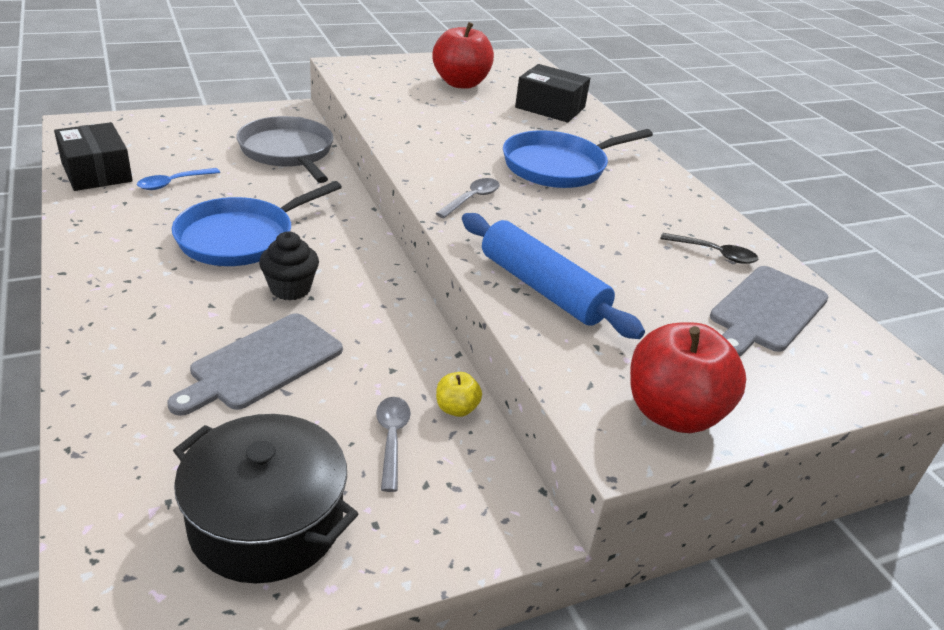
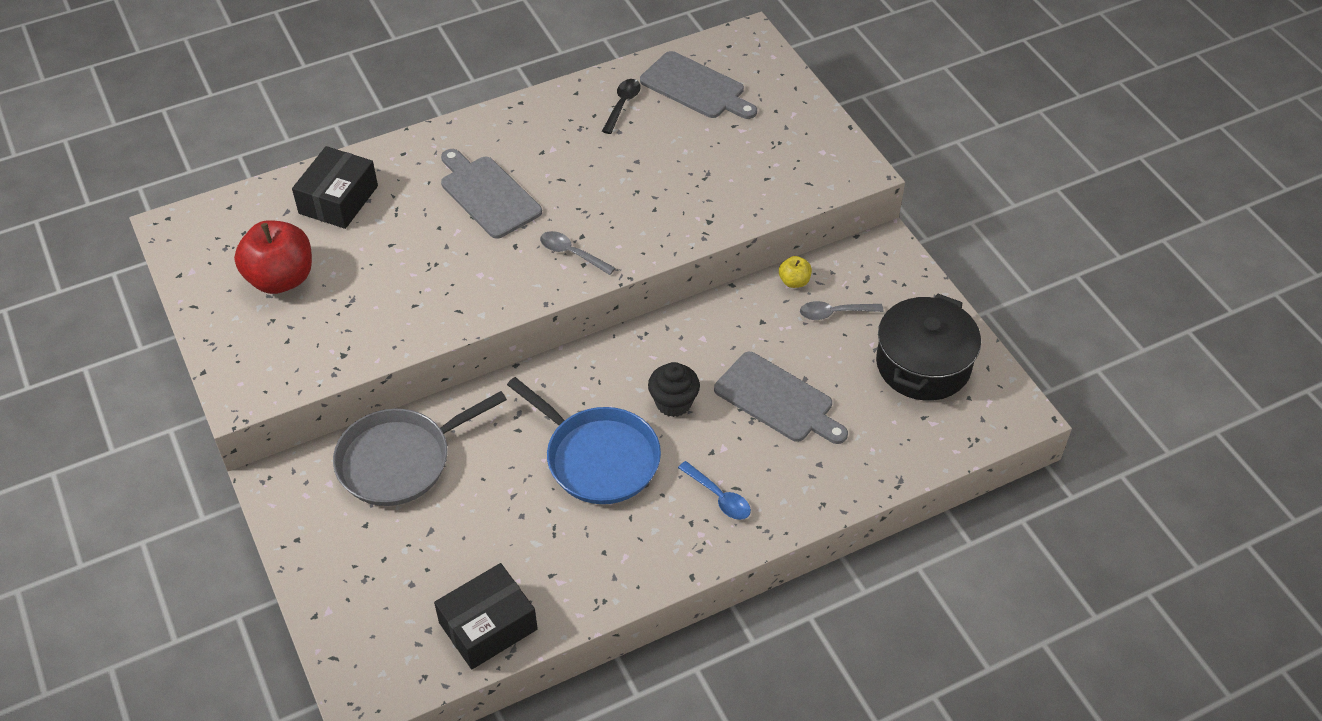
camera: 90 degrees left, 15 degrees up
blue spoon [137,168,220,190] -> blue spoon moved to [678,461,751,520]
blue rolling pin [462,213,645,339] -> none
blue pan [503,129,653,188] -> grey cutting board [441,149,542,239]
red apple [630,322,746,433] -> none

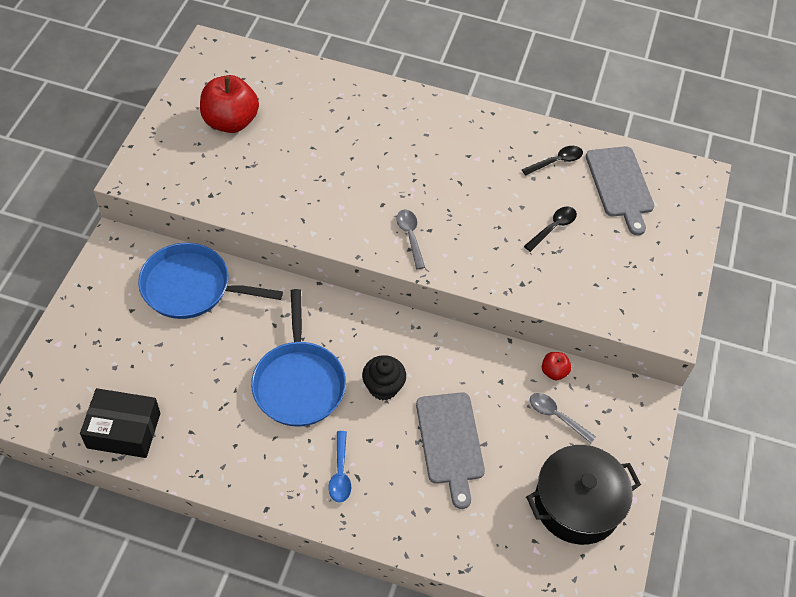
camera: 40 degrees right, 5 degrees up
black box [292,146,378,229] -> none
grey pan [333,391,507,506] -> blue pan [138,243,283,319]
grey cutting board [441,149,542,239] -> none
yellow apple [779,256,812,288] -> red apple [542,352,571,380]
none -> black spoon [524,206,577,252]

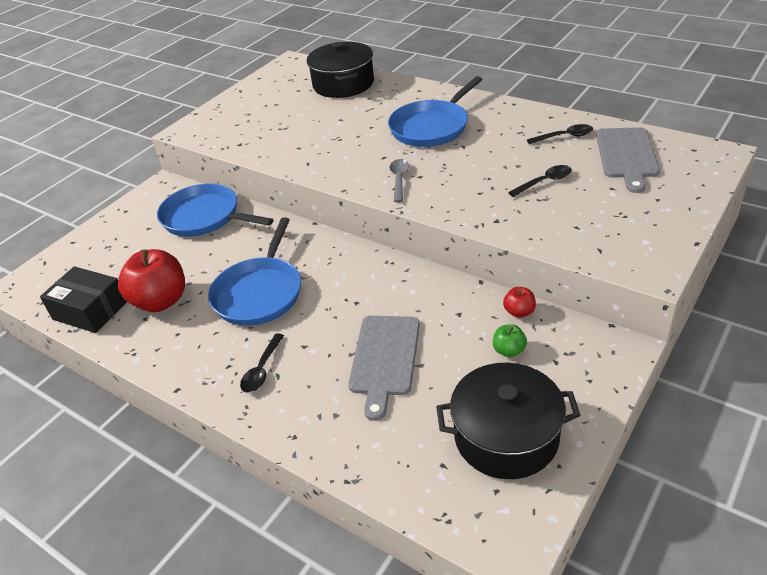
camera: 25 degrees right, 15 degrees down
red apple [200,75,259,133] -> red apple moved to [118,249,185,312]
blue spoon [328,431,351,503] -> black spoon [240,333,284,393]
black cupcake [362,355,406,400] -> none
grey spoon [530,393,596,443] -> green apple [493,324,527,357]
none -> black pot [307,42,374,98]
none -> blue pan [388,76,483,147]

